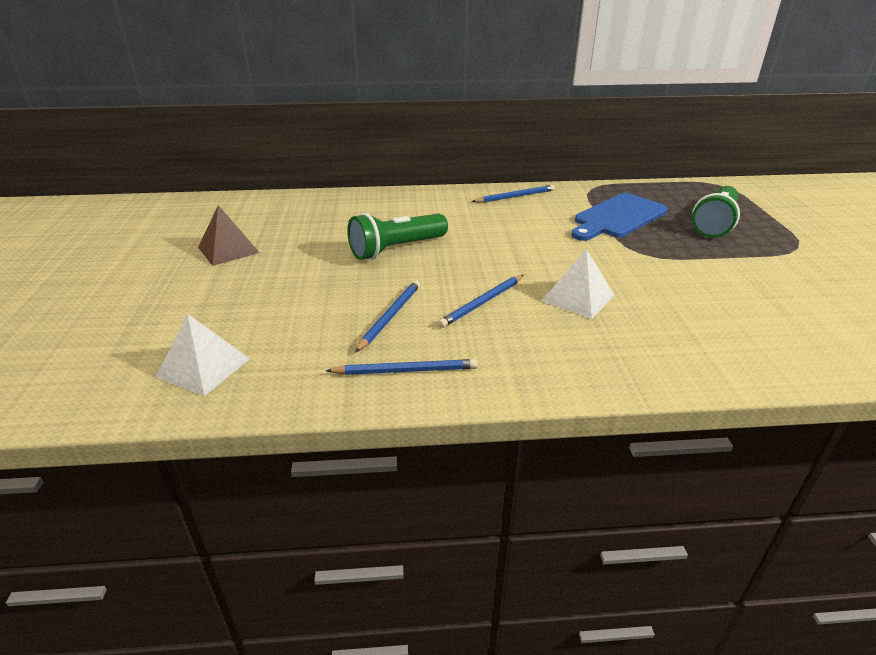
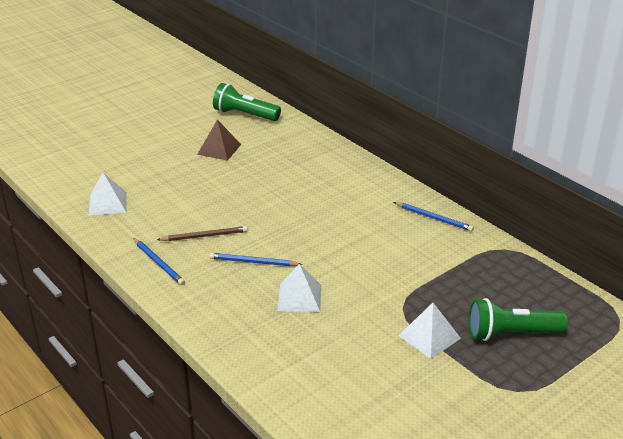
camera: 55 degrees right, 0 degrees up
green flashlight [347,213,448,260] -> green flashlight moved to [213,83,281,121]
blue pencil [355,280,420,353] -> brown pencil [157,226,248,241]
blue cutting board [571,193,668,241] -> none
none -> white pyramid [398,303,461,359]

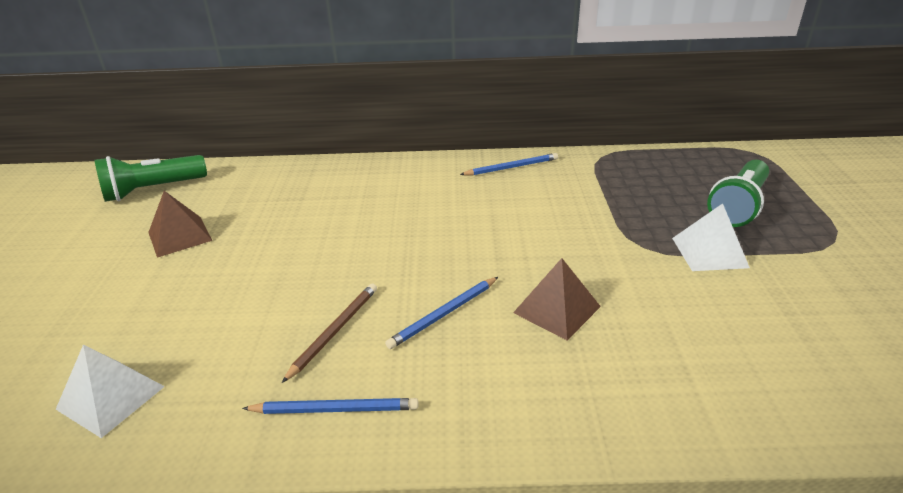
camera: 50 degrees left, 0 degrees up
white pyramid [277,264,321,312] -> brown pyramid [513,258,601,340]

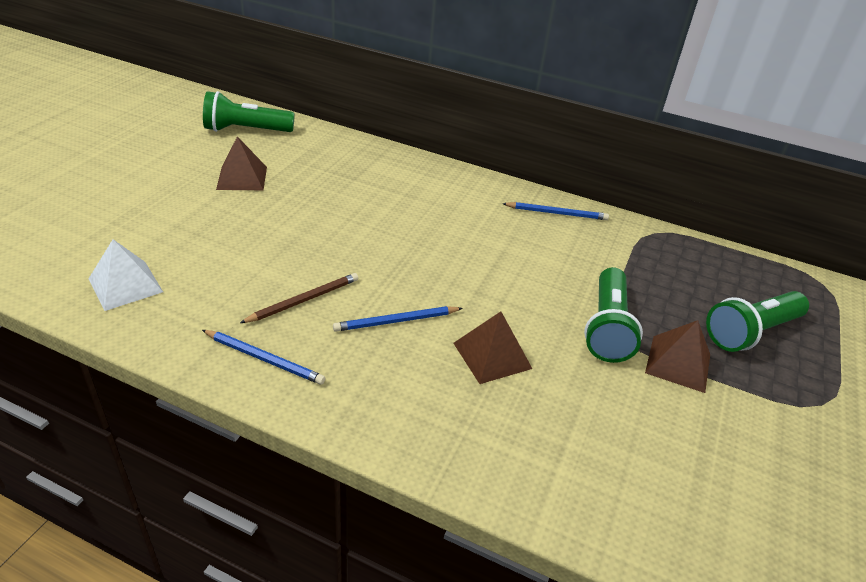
camera: 20 degrees right, 5 degrees up
white pyramid [672,203,750,271] -> brown pyramid [645,320,710,393]
none -> green flashlight [584,267,643,363]

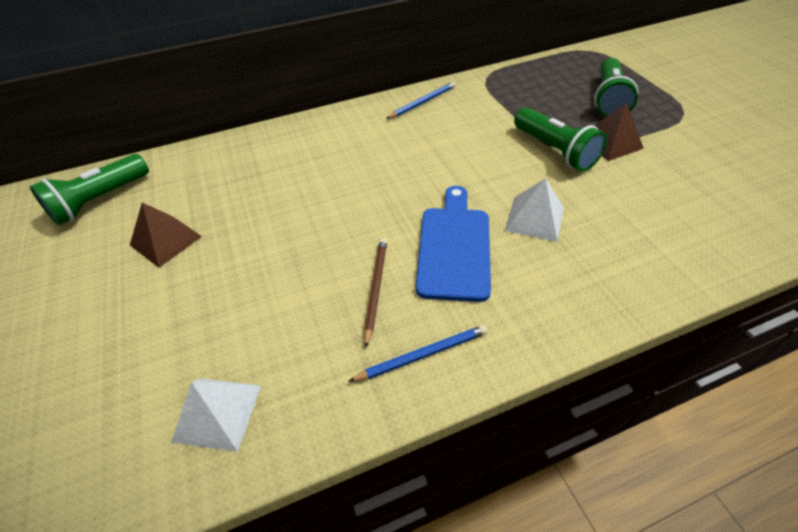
camera: 40 degrees left, 10 degrees up
blue pencil [333,306,463,332] -> blue cutting board [416,186,491,302]
brown pyramid [453,311,532,384] -> white pyramid [505,178,564,242]

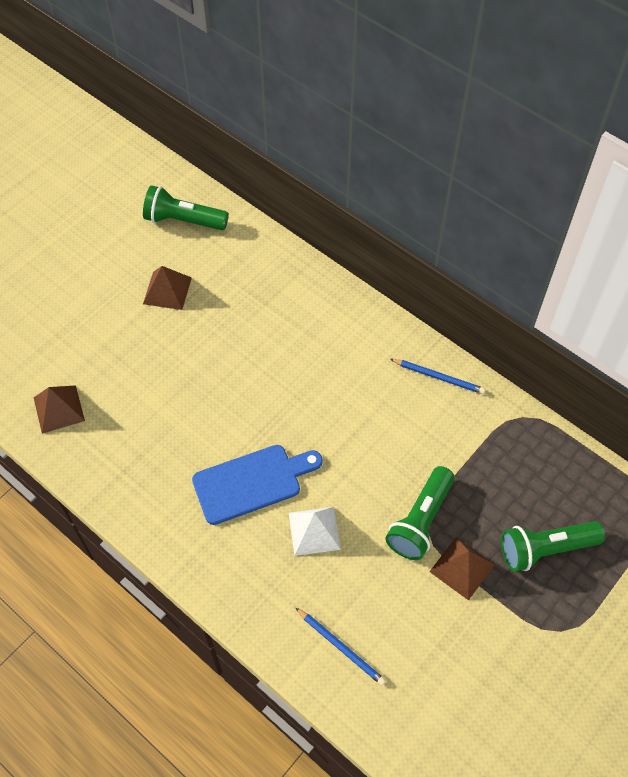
camera: 60 degrees right, 10 degrees up
white pyramid [171,378,261,452] -> brown pyramid [34,385,85,434]
blue pencil [348,325,488,382] -> blue pencil moved to [295,607,386,685]
brown pencil [364,238,387,348] -> none

